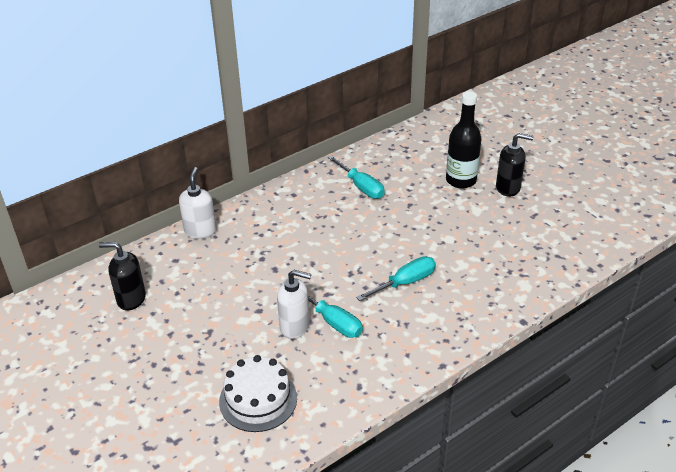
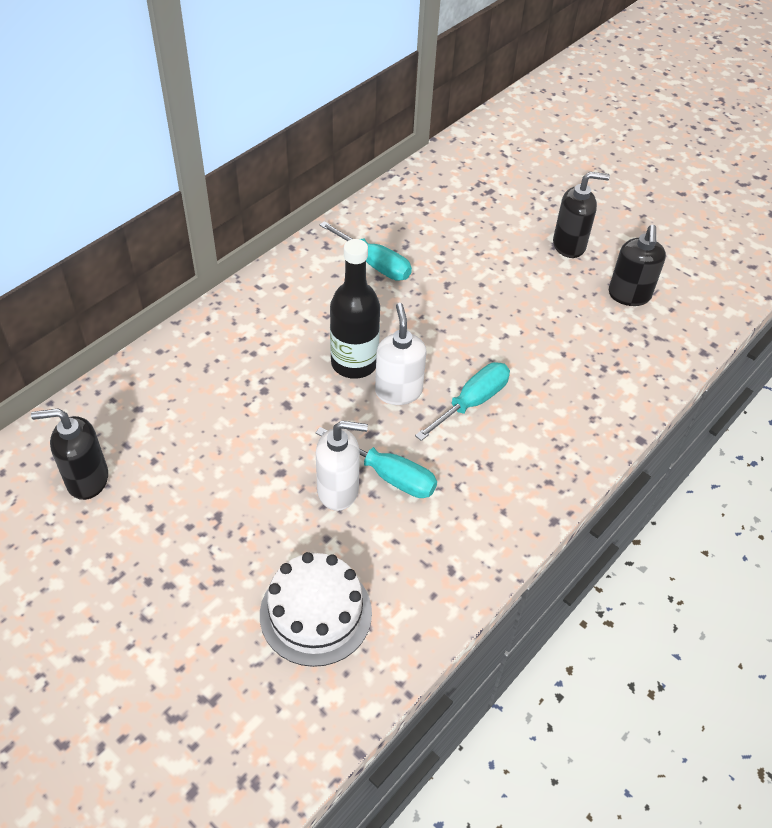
camera: 15 degrees left, 10 degrees up
white soap dispenser [179,167,216,239] -> white soap dispenser moved to [375,303,426,405]
black bottle [446,91,482,189] -> black bottle moved to [330,239,380,379]
none -> black soap dispenser [609,225,666,306]

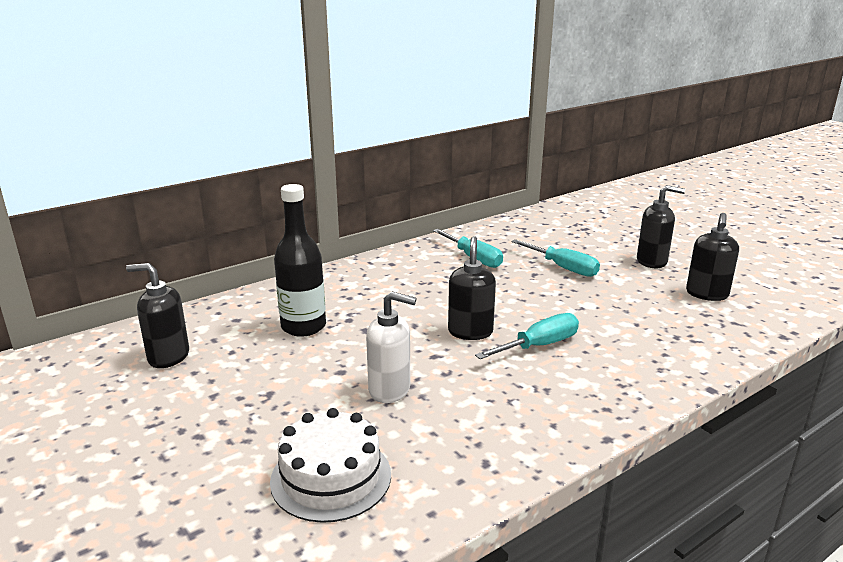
camera: 15 degrees right, 25 degrees down
turquoise screwdriver [315,427,437,498] -> turquoise screwdriver moved to [511,239,600,277]
black bottle [330,239,380,379] -> black bottle moved to [274,184,326,337]
white soap dispenser [375,303,426,405] -> black soap dispenser [448,236,496,340]

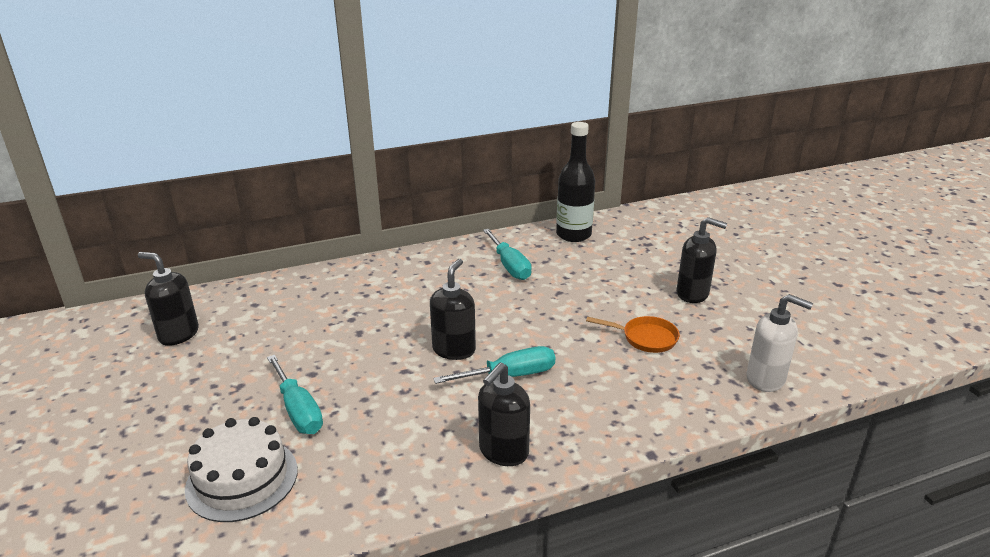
camera: 15 degrees right, 5 degrees up
black bottle [274,184,326,337] -> black bottle moved to [556,122,595,242]
white soap dispenser [366,291,416,403] -> white soap dispenser moved to [746,294,813,392]
turquoise screwdriver [511,239,600,277] -> turquoise screwdriver moved to [267,355,323,434]
black soap dispenser [686,213,739,301] -> black soap dispenser moved to [478,362,530,466]
none -> orange pan [586,316,680,353]

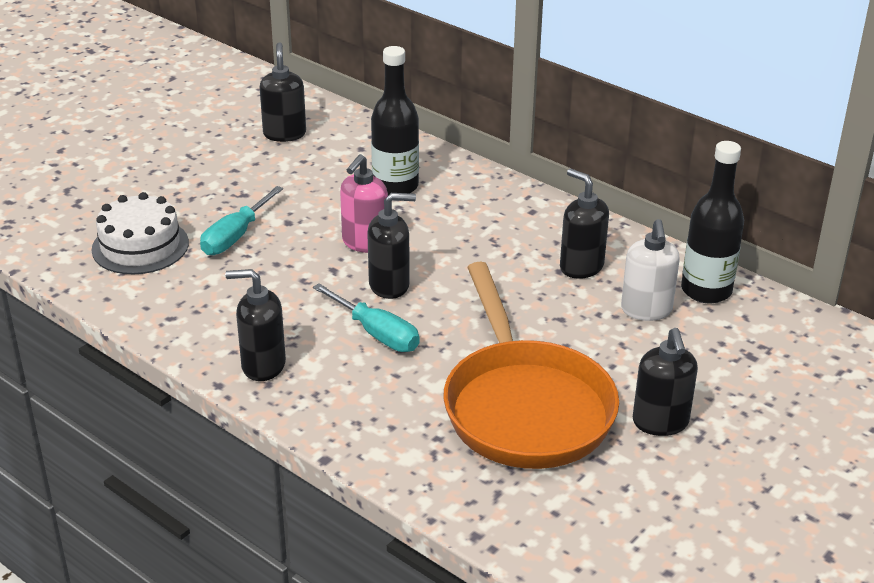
camera: 60 degrees right, 5 degrees up
turquoise screwdriver [483,229,532,280] -> black soap dispenser [560,169,609,279]
orange pan [586,316,680,353] -> orange pan [443,261,619,469], size x2.46
white soap dispenser [746,294,813,392] -> white soap dispenser moved to [621,219,680,321]
none -> pink soap dispenser [340,154,388,253]
none -> black bottle [371,46,419,195]

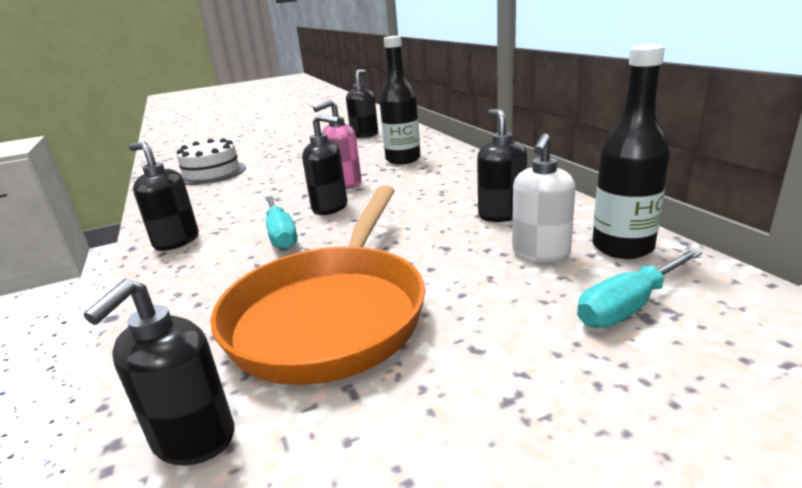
camera: 30 degrees right, 10 degrees down
turquoise screwdriver [200,186,283,255] -> turquoise screwdriver moved to [577,249,702,328]
black soap dispenser [633,328,698,436] -> black soap dispenser moved to [84,279,234,465]

